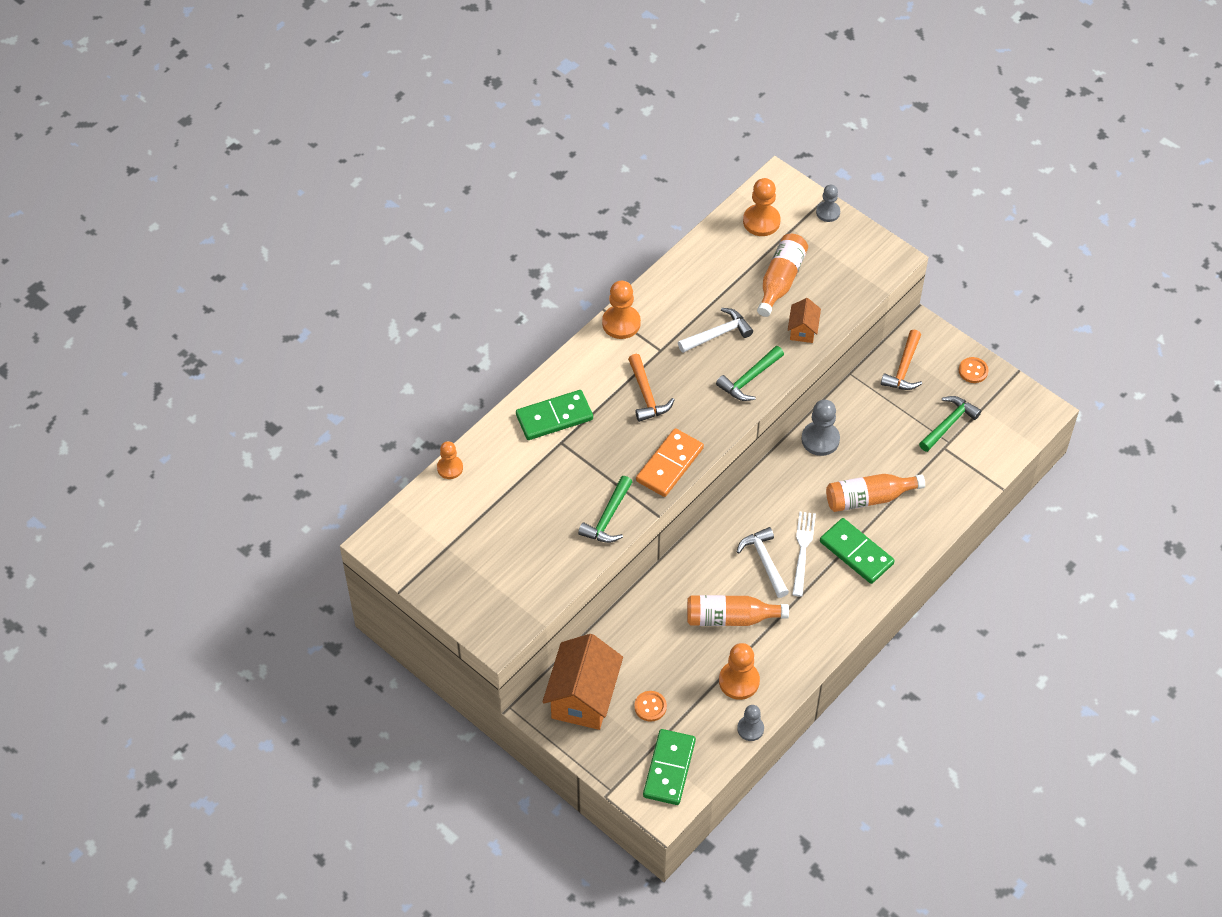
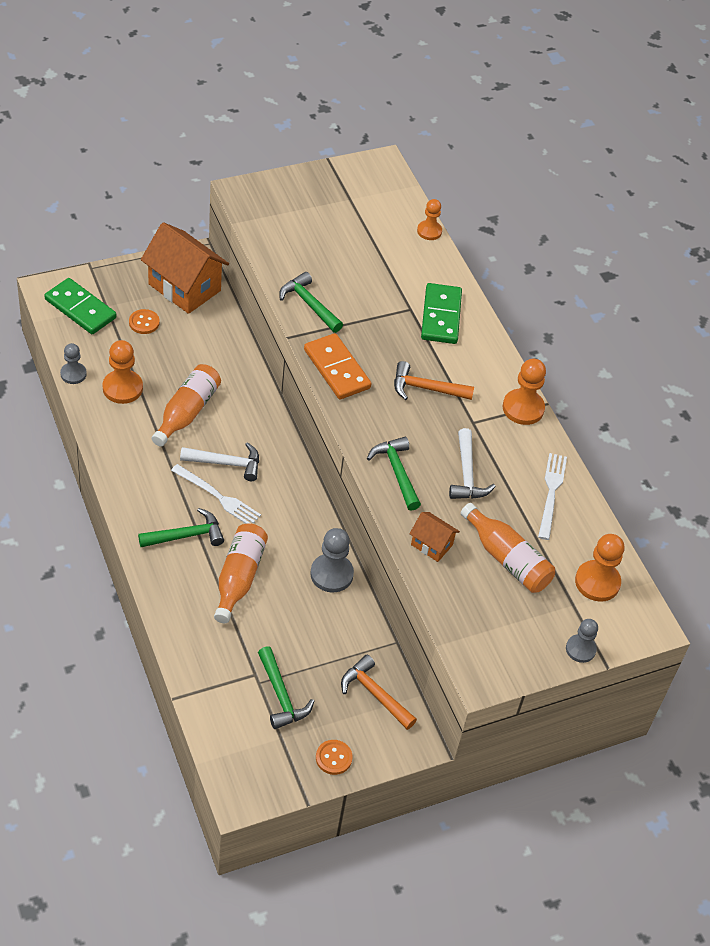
camera: 110 degrees right, 5 degrees down
green domino [820,518,895,584] -> green hammer [138,508,224,547]
none -> white fork [538,453,567,540]

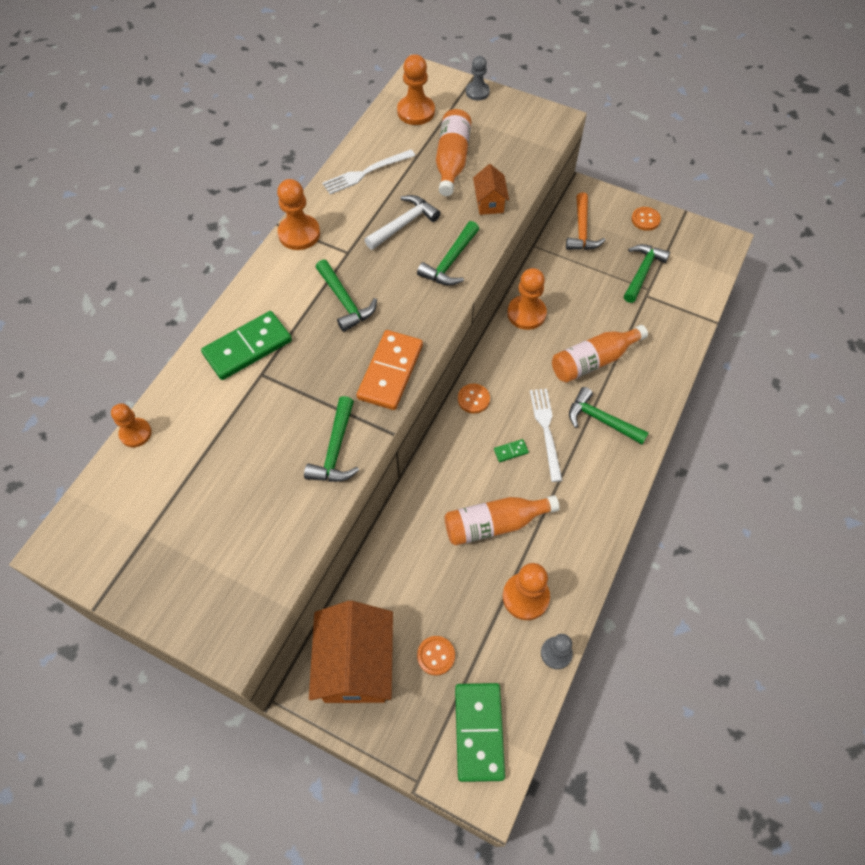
camera: 125 degrees left, 10 degrees up
white hammer [180,442,259,481] -> green domino [494,439,529,462]
grey pawn [310,528,354,592] -> orange pawn [507,268,547,330]
orange hammer [394,361,474,400] -> green hammer [315,260,377,332]
none -> orange button [458,384,490,413]

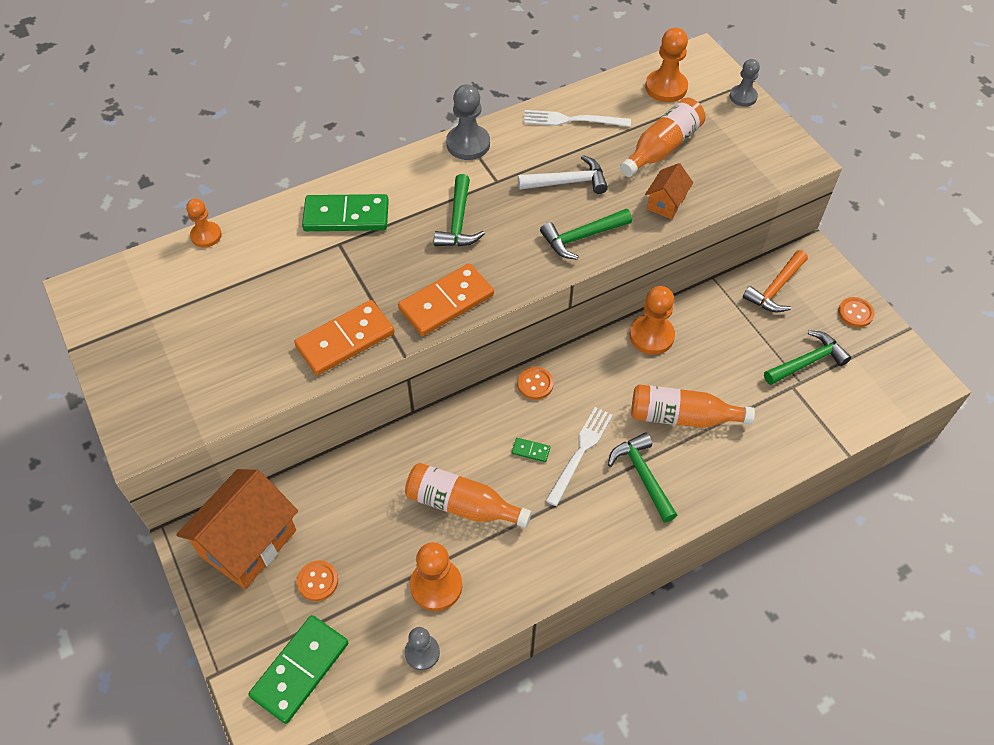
camera: 35 degrees right, 5 degrees down
orange pawn [277,179,320,250] -> grey pawn [446,84,490,160]
green hammer [304,396,359,482] -> orange domino [294,300,394,375]

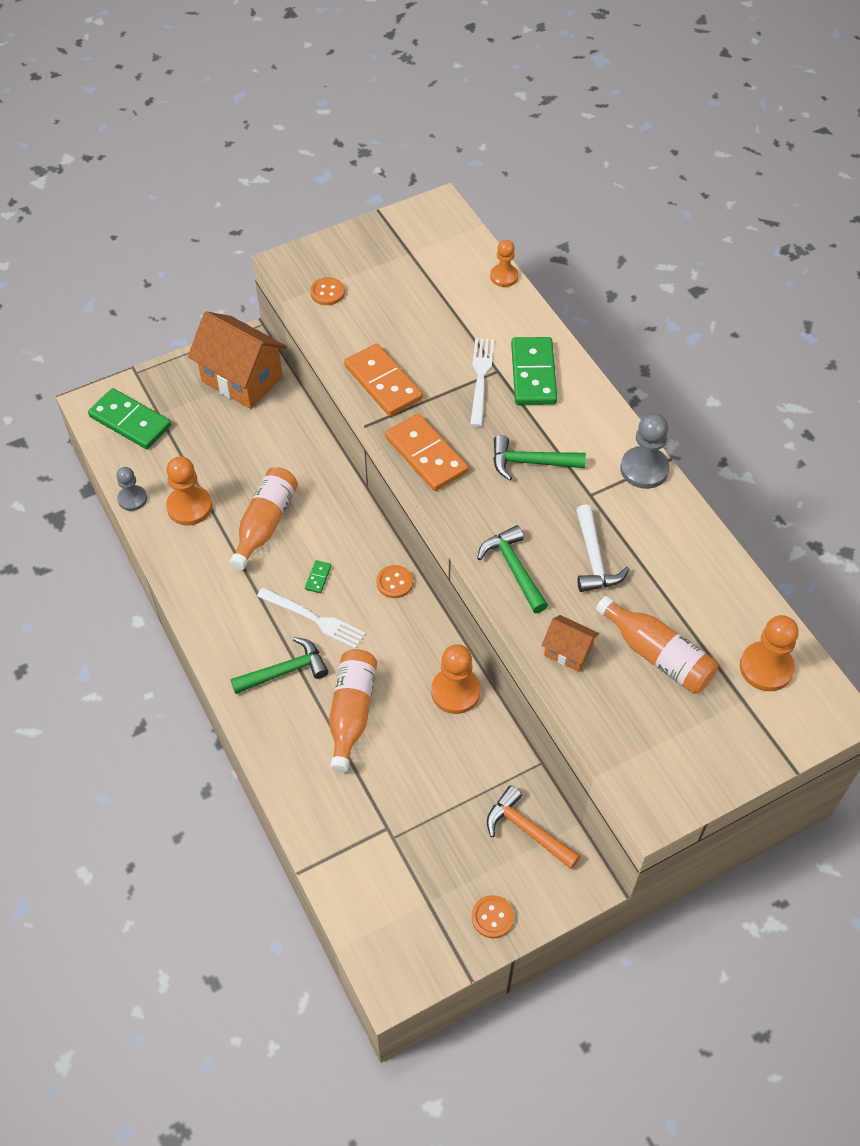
camera: 90 degrees right, 0 degrees up
orange button [297,561,338,601] -> orange button moved to [310,277,345,305]
white fork [523,110,631,127] -> white fork moved to [470,338,494,427]
grey pawn [730,59,760,106] -> none
green hammer [764,330,851,385] -> none

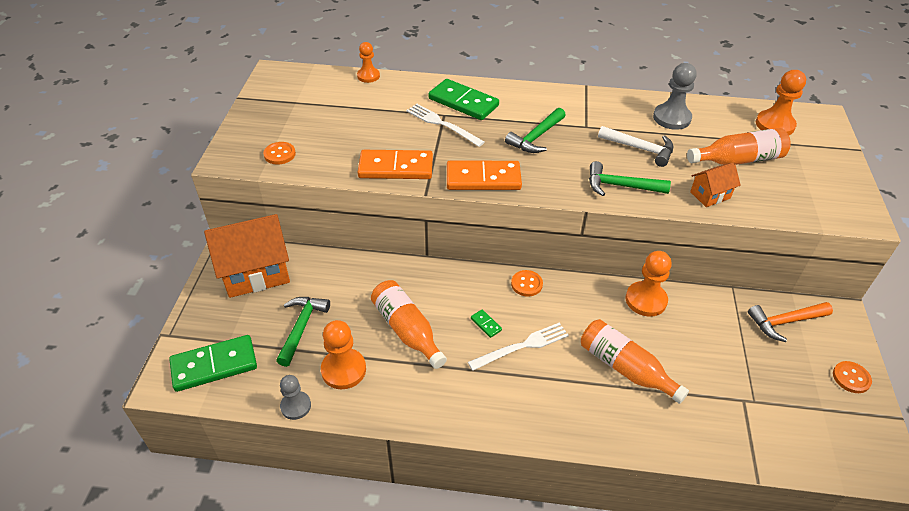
camera: 55 degrees left, 10 degrees down
green hammer [230,637,329,694] -> green hammer moved to [276,297,330,367]
grey pawn [620,413,670,489] -> grey pawn moved to [653,63,697,130]

